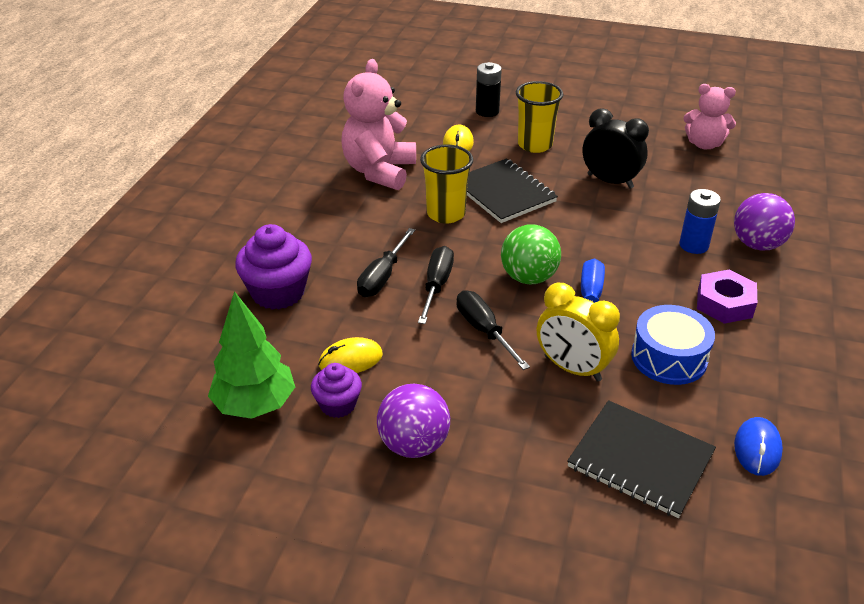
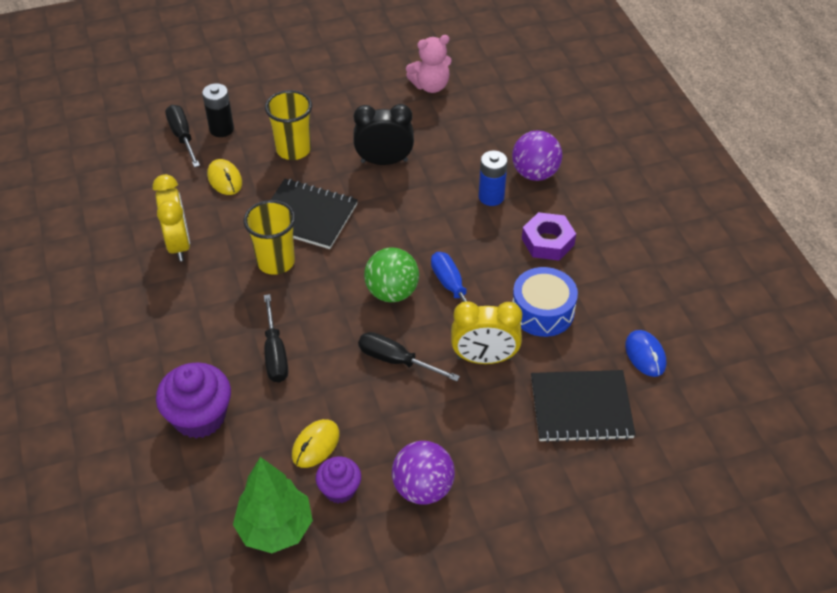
camera: 35 degrees left, 10 degrees up
pink teddy bear [341,59,416,190] -> yellow clock [153,174,190,261]
black screwdriver [418,246,454,324] -> black screwdriver moved to [165,105,200,167]

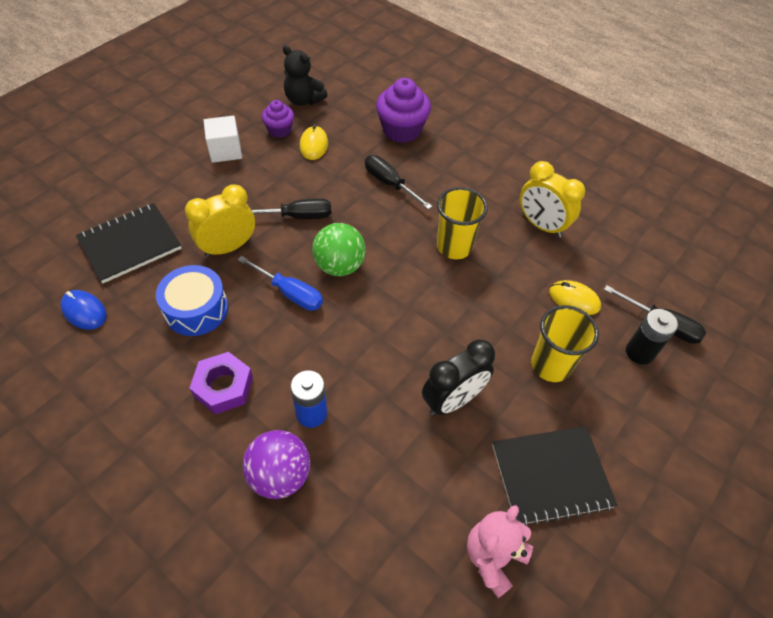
camera: 145 degrees right, 5 degrees up
green tree [233,457,313,553] -> black teddy bear [283,45,327,106]
black notebook [271,179,358,249] -> black notebook moved to [492,426,617,526]
purple ball [392,441,455,504] -> white cube [203,116,242,163]

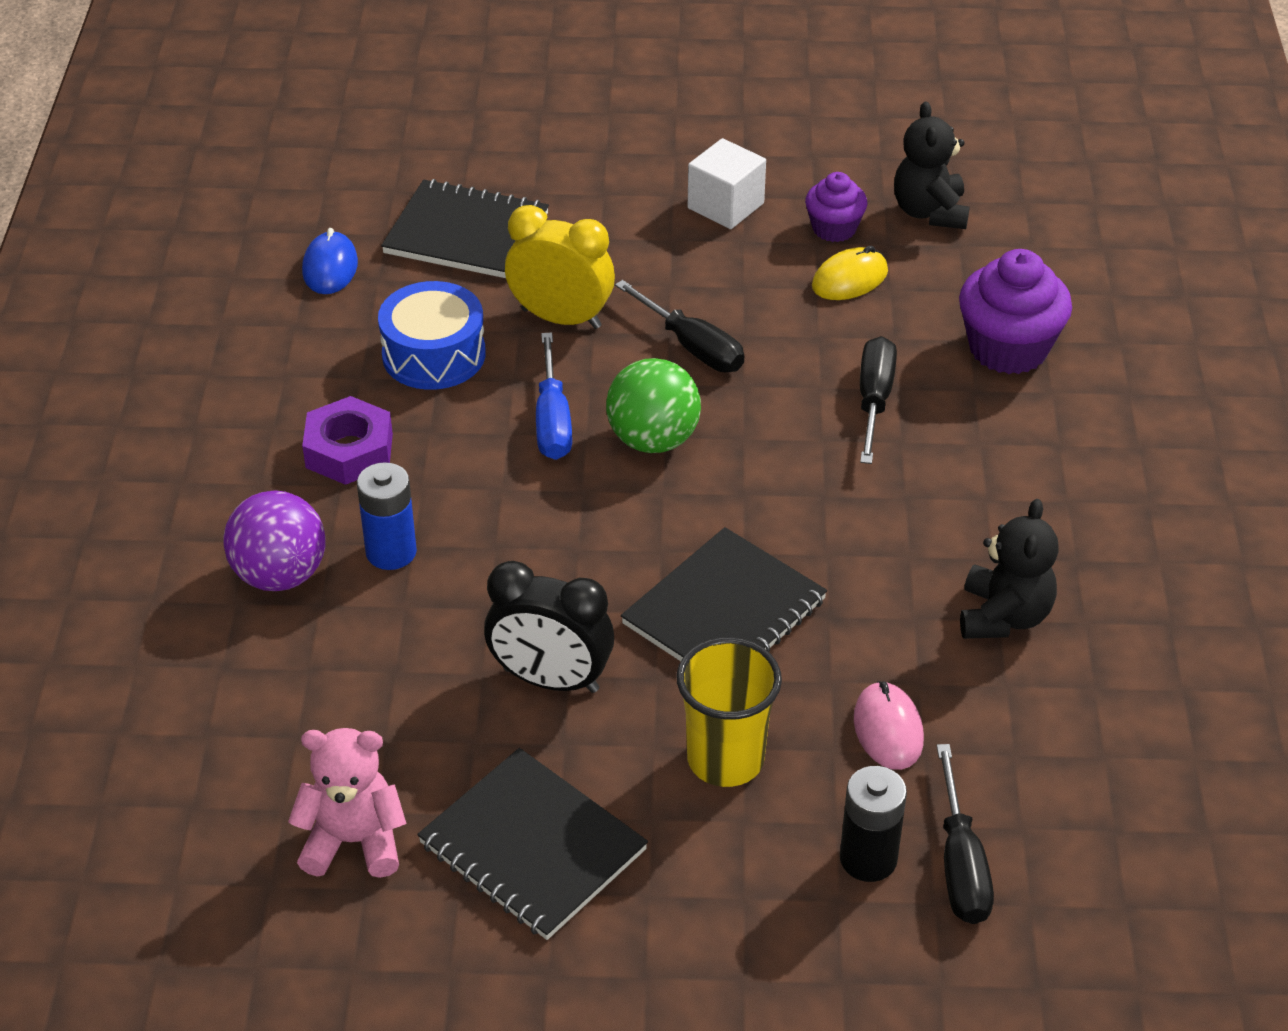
camera: 55 degrees right, 10 degrees down
yellow cup [437,187,488,259] -> none
yellow clock [520,161,585,238] -> black teddy bear [960,499,1059,639]
yellow mouse [549,280,601,315] -> pink mouse [854,681,924,770]
none -> black notebook [621,527,827,661]

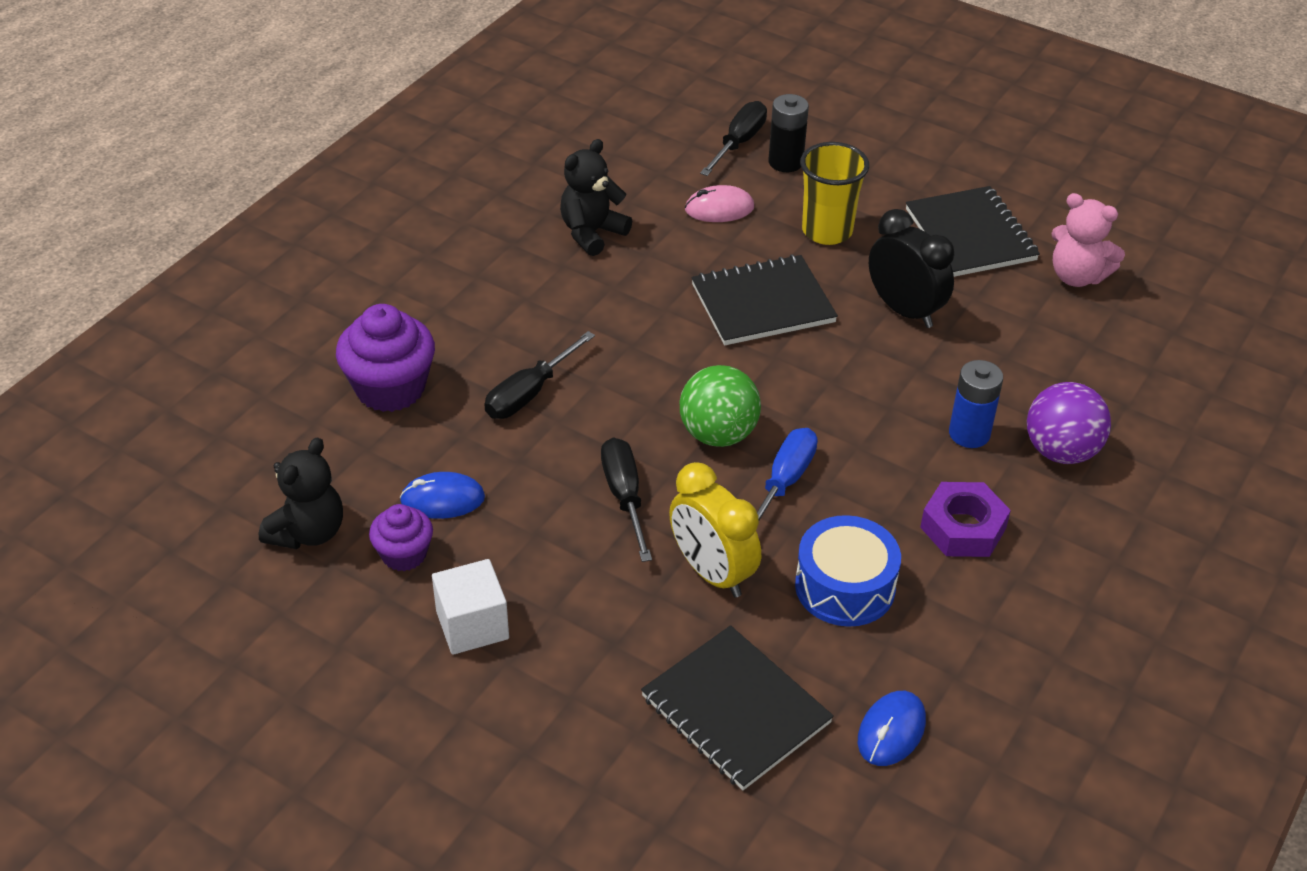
camera: 150 degrees left, 0 degrees up
yellow mouse [812,246,888,300] -> blue mouse [400,472,485,519]
pink mouse [854,681,924,770] -> pink mouse turned 60 degrees clockwise [685,185,754,222]

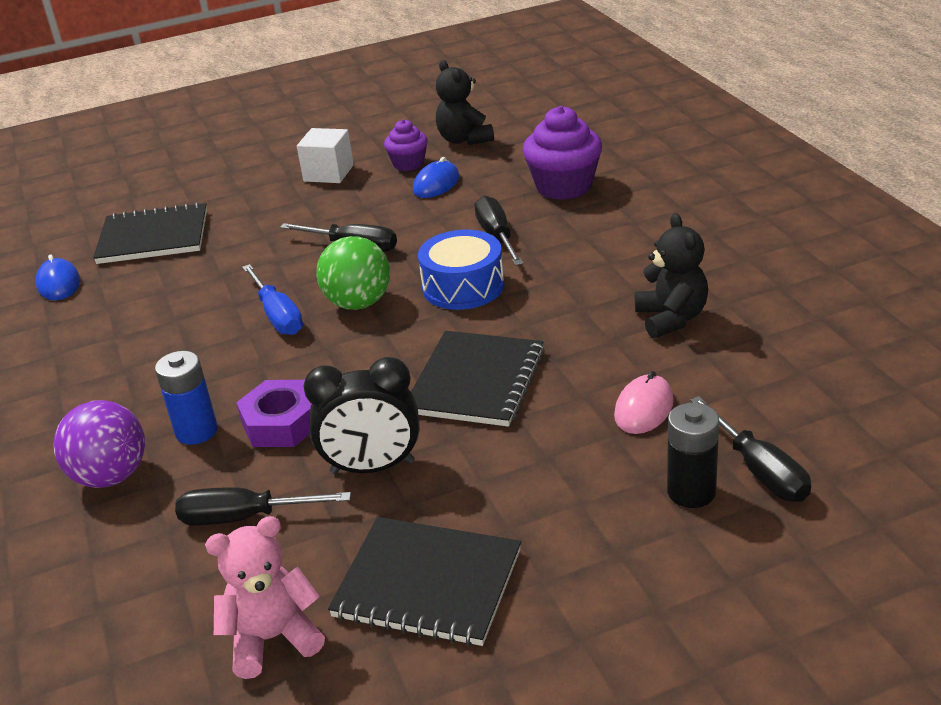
camera: 130 degrees right, 10 degrees down
yellow clock [669,462,761,598] -> none
blue drum [795,515,901,627] -> blue drum moved to [418,230,504,310]
yellow cup [800,142,869,245] -> none
purple nut [920,482,1011,557] -> purple nut moved to [236,380,312,447]
none -> black screwdriver [175,487,351,526]

